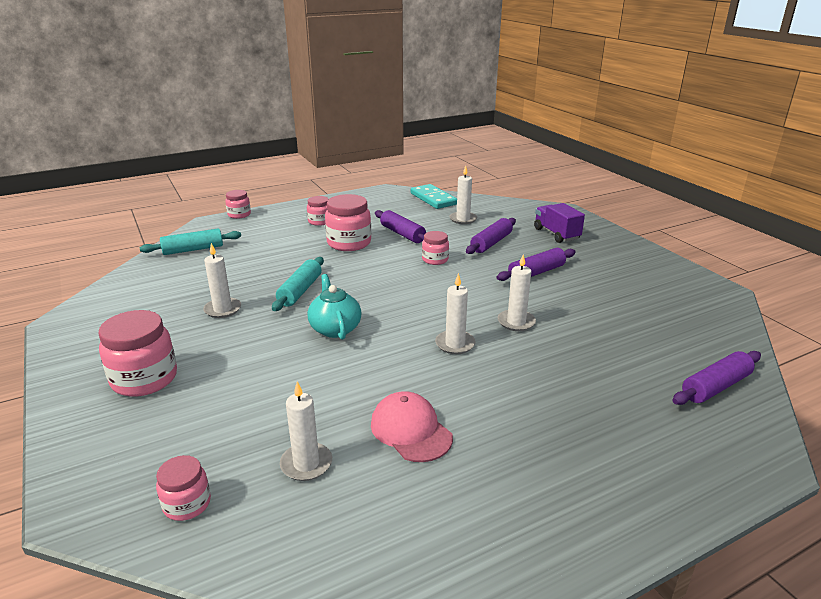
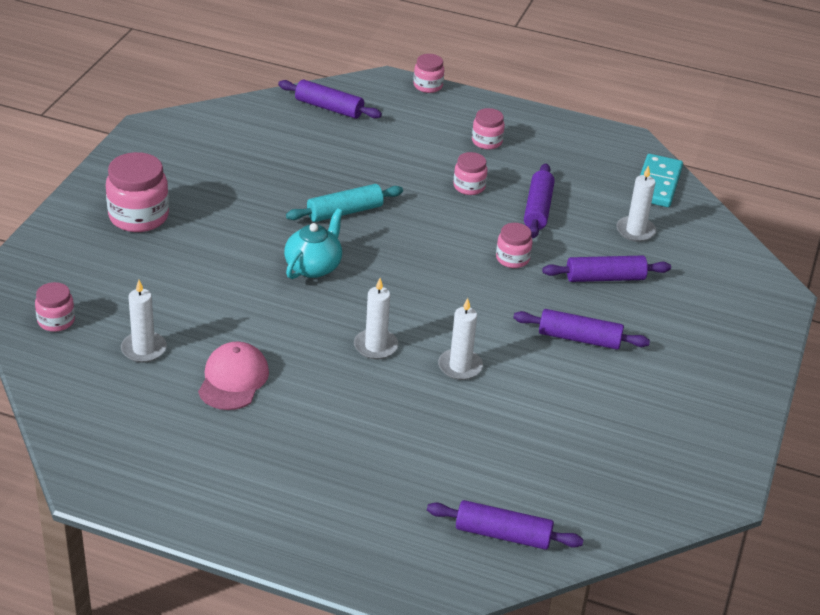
camera: 45 degrees right, 10 degrees up
turquoise rolling pin [140,229,241,255] -> purple rolling pin [278,80,382,119]
white candle [203,243,241,318] -> none
pink jar [325,194,371,251] -> pink jar [453,152,487,195], size x0.57
purple truck [534,203,585,243] -> none

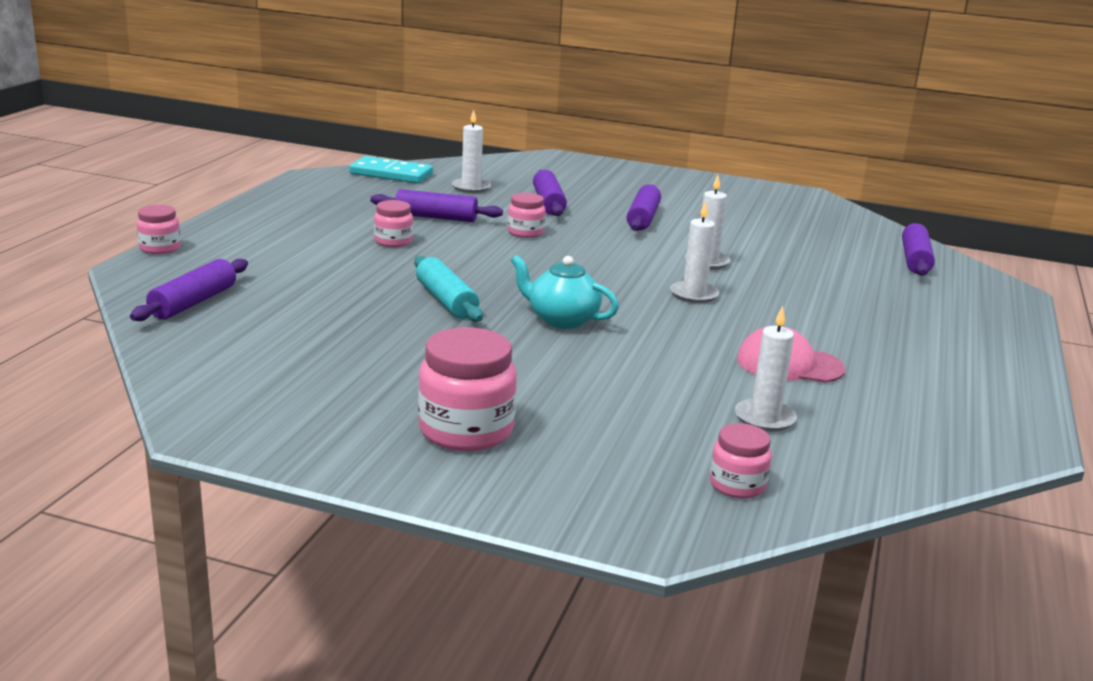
camera: 90 degrees left, 15 degrees down
pink jar [472,108,505,149] -> none

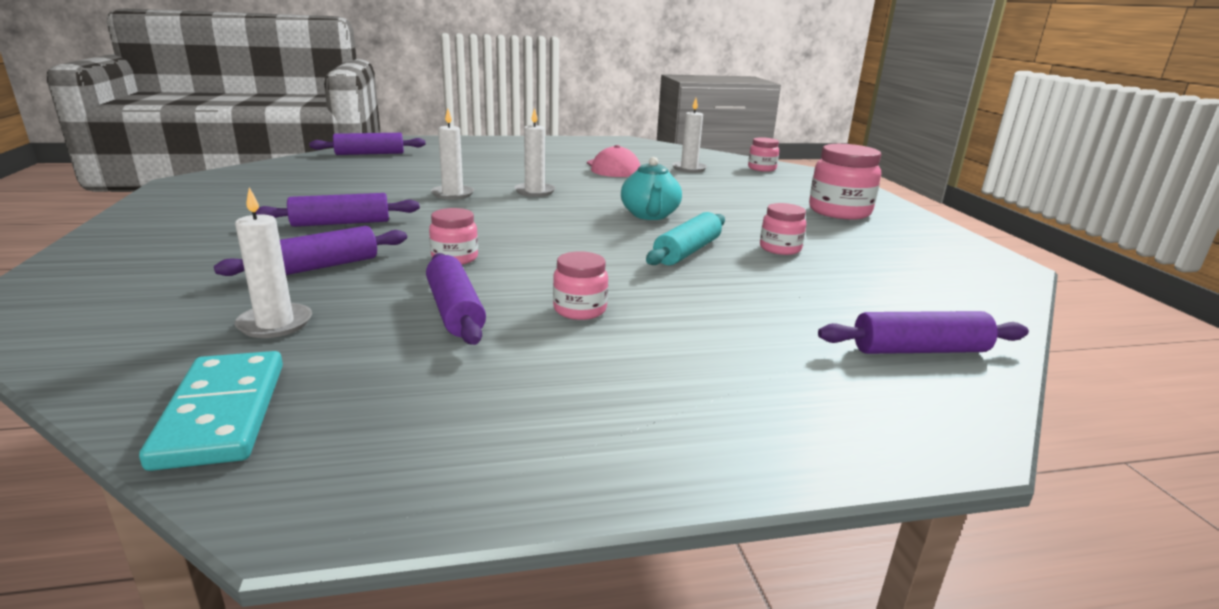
camera: 120 degrees left, 0 degrees up
pink jar [137,205,181,254] -> pink jar moved to [760,203,806,255]

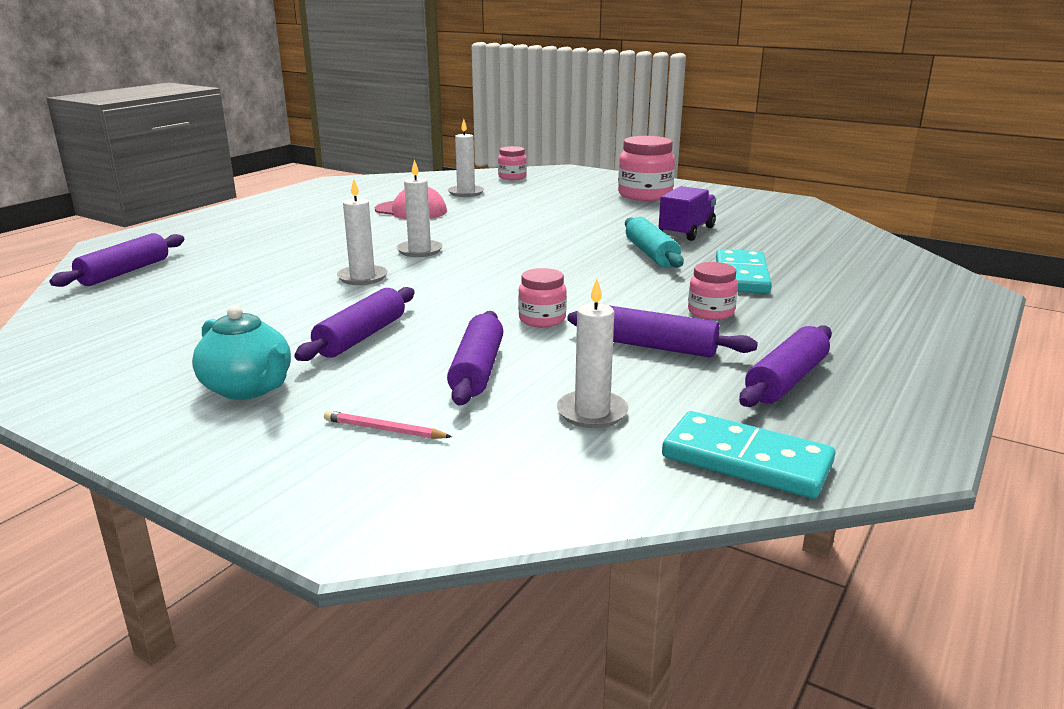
camera: 45 degrees left, 0 degrees up
turquoise teapot [621,157,682,220] -> turquoise teapot moved to [192,305,291,400]
pink jar [760,203,806,255] -> purple truck [659,186,716,241]
purple rolling pin [818,311,1029,354] -> purple rolling pin moved to [739,325,832,407]
none -> pink pencil [324,410,452,439]
none -> turquoise domino [716,249,772,294]

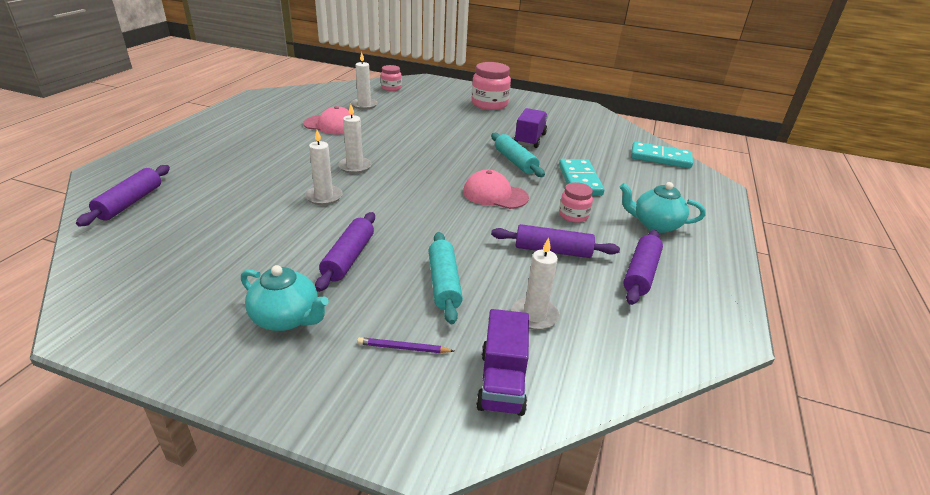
camera: 15 degrees left, 10 degrees up
pink pencil [324,410,452,439] -> purple pencil [357,337,454,353]
purple rolling pin [447,311,503,405] -> turquoise rolling pin [428,232,463,324]
pink jar [518,268,567,327] -> none
turquoise domino [662,411,835,499] -> turquoise domino moved to [631,142,693,169]
none -> pink cap [463,170,529,209]
none -> purple truck [476,309,529,416]
none -> turquoise teapot [620,182,706,233]

